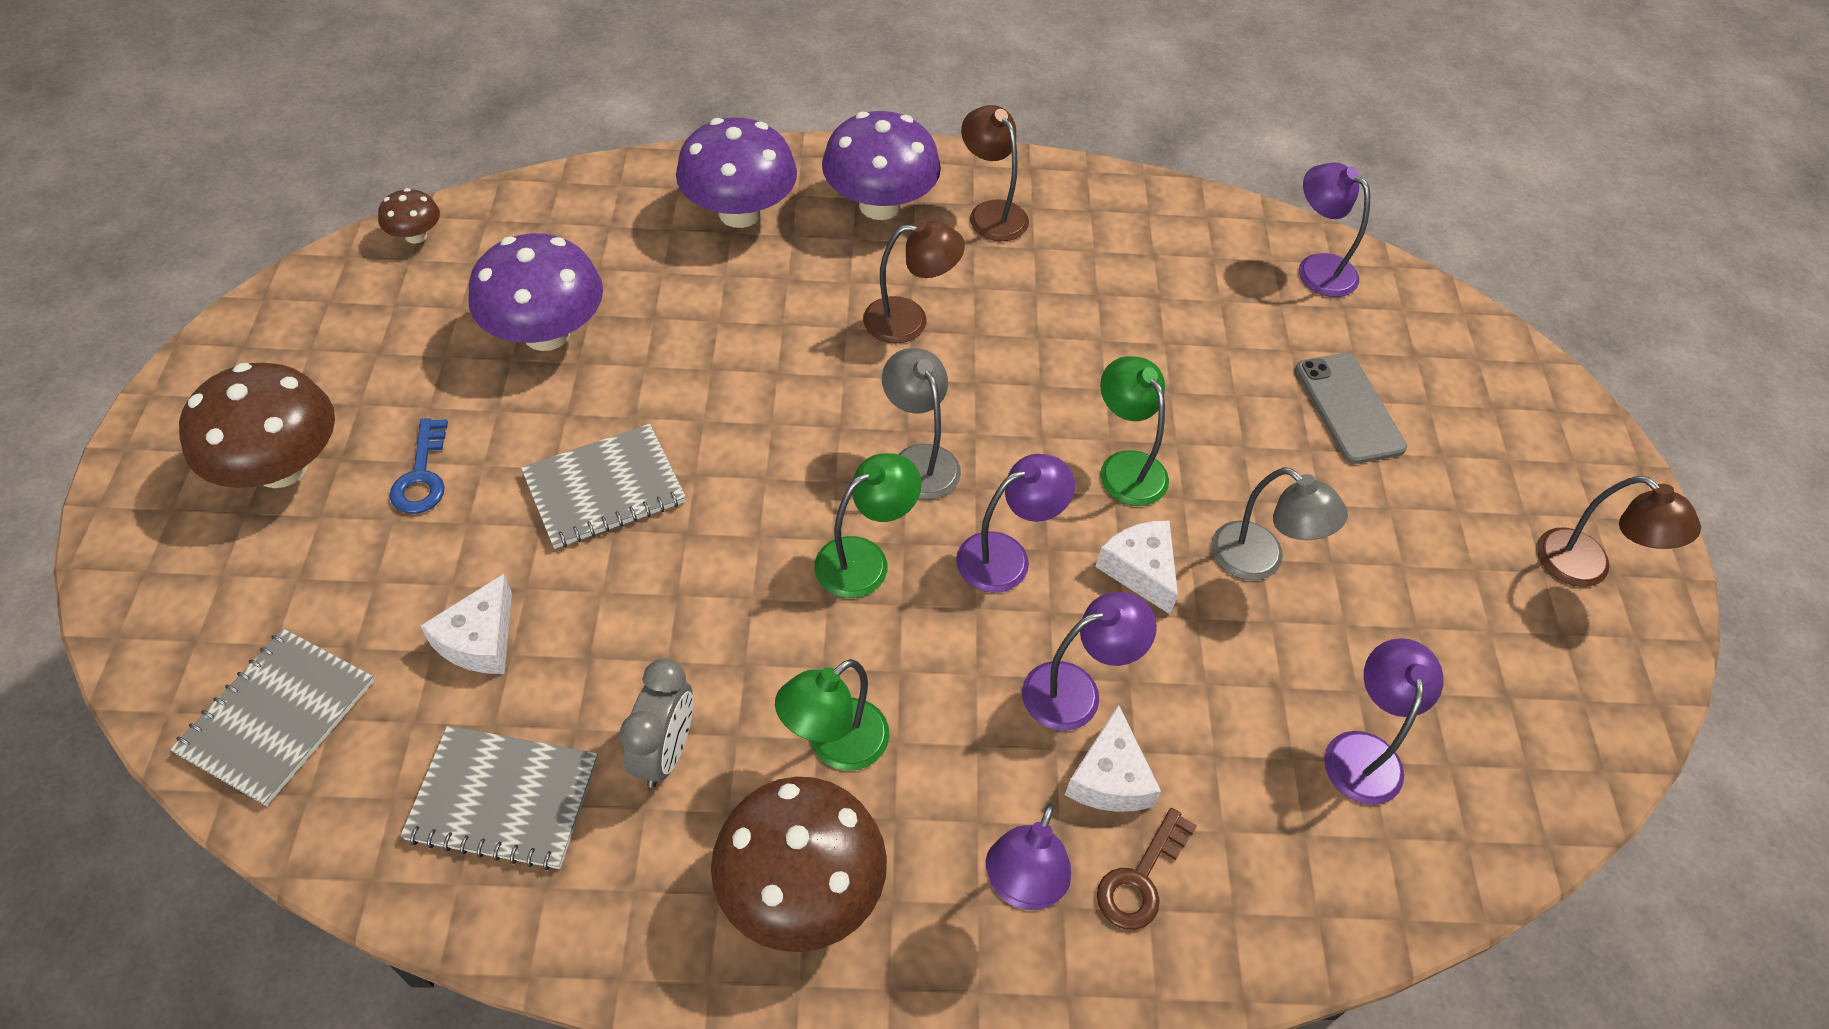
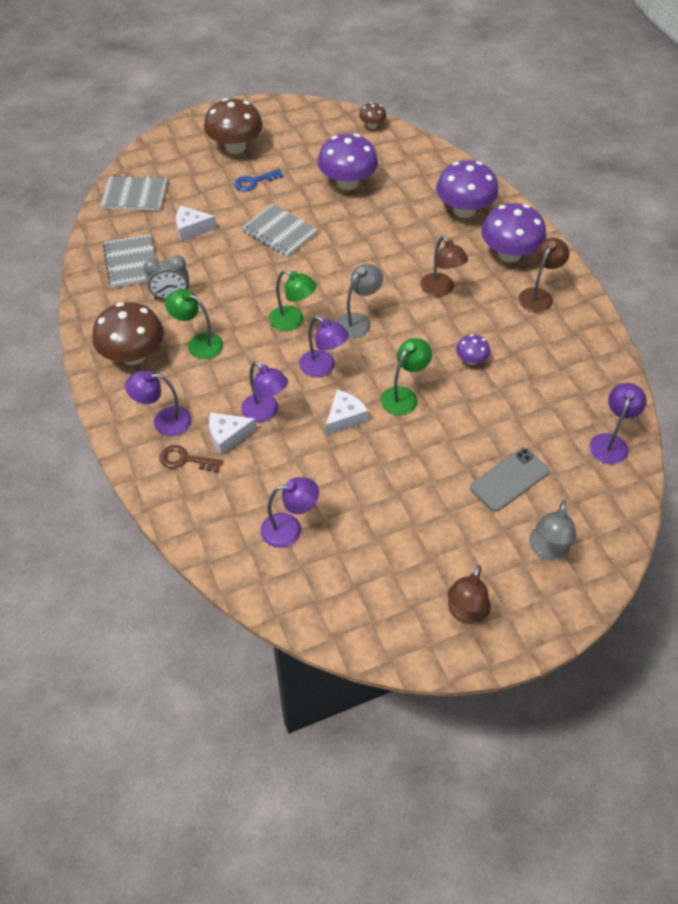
camera: 70 degrees right, 0 degrees up
grey lamp [1211,467,1348,580] -> grey lamp moved to [529,500,576,560]
none -> purple mushroom [456,334,490,365]

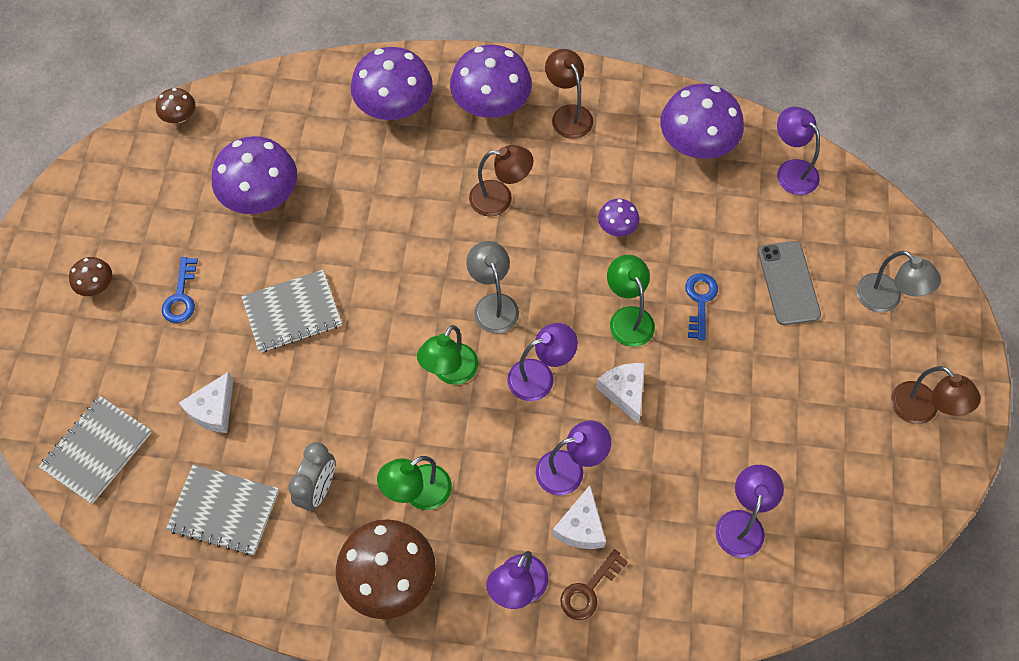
camera: 60 degrees left, 10 degrees up
brown mushroom [204,98,263,154] -> brown mushroom [69,257,112,296], size x0.49
green lamp [269,270,317,331] -> green lamp turned 150 degrees clockwise [417,325,479,385]
none -> purple mushroom [660,84,744,159]
none -> blue key [685,273,718,340]

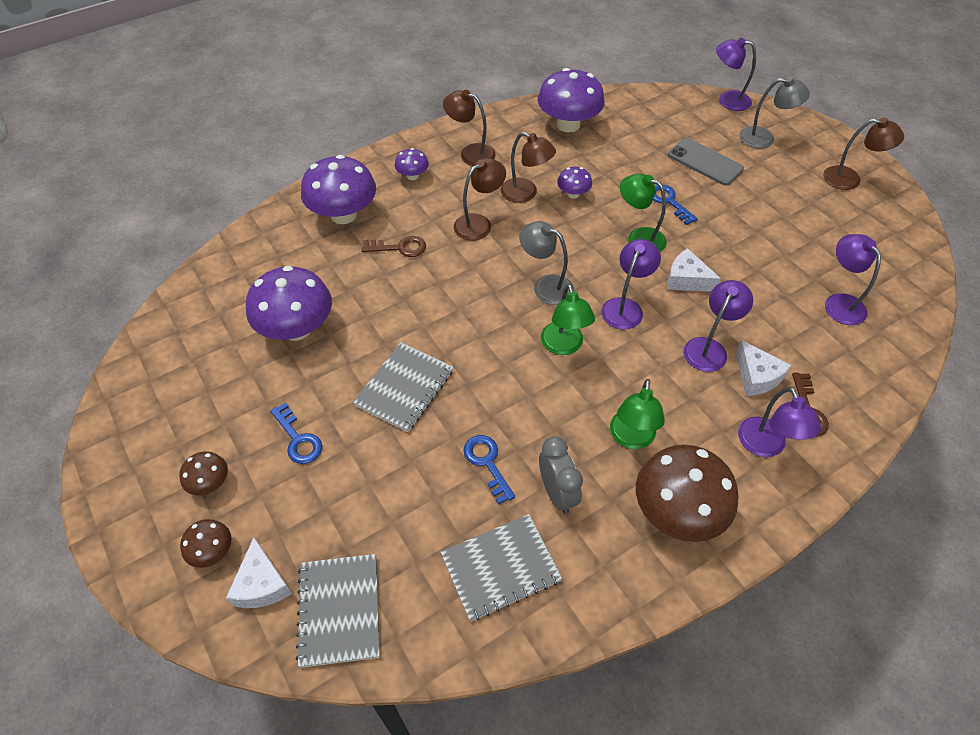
camera: 40 degrees left, 10 degrees down
brown mushroom [156,88,195,123] -> brown mushroom moved to [180,519,232,568]
white cheese [179,372,233,433] -> white cheese moved to [226,537,292,608]
purple mushroom [450,45,532,118] -> purple mushroom [395,148,429,180], size x0.49
purple lamp [777,107,820,195] -> purple lamp moved to [716,38,756,111]
none -> brown key [362,236,426,257]
none -> blue key [463,435,515,504]
none -> brown lamp [501,132,556,203]

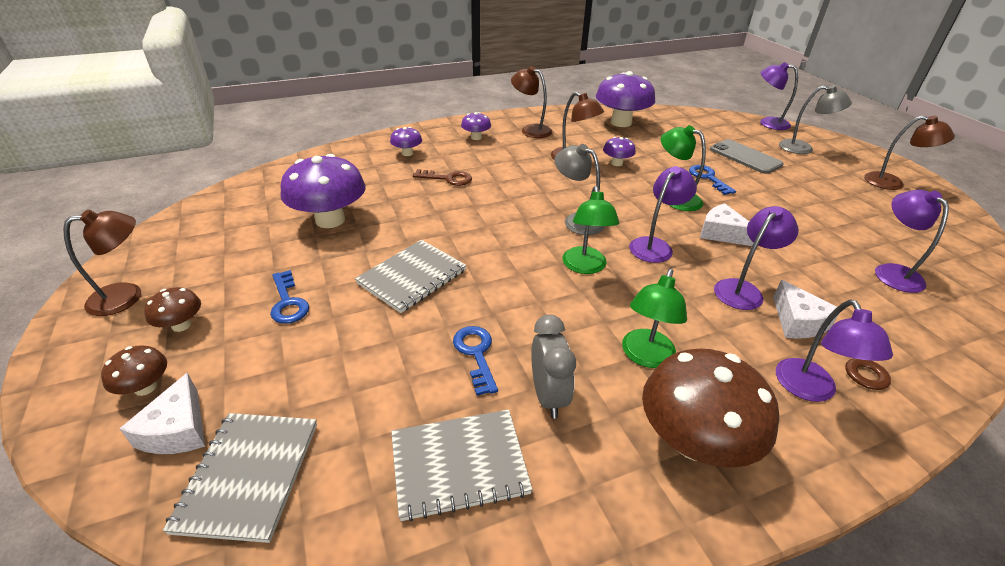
camera: 10 degrees right, 15 degrees down
purple mushroom [301,155,376,224] -> purple mushroom [390,127,422,156], size x0.49
brown lamp [454,158,506,241] -> brown lamp moved to [63,210,141,316]

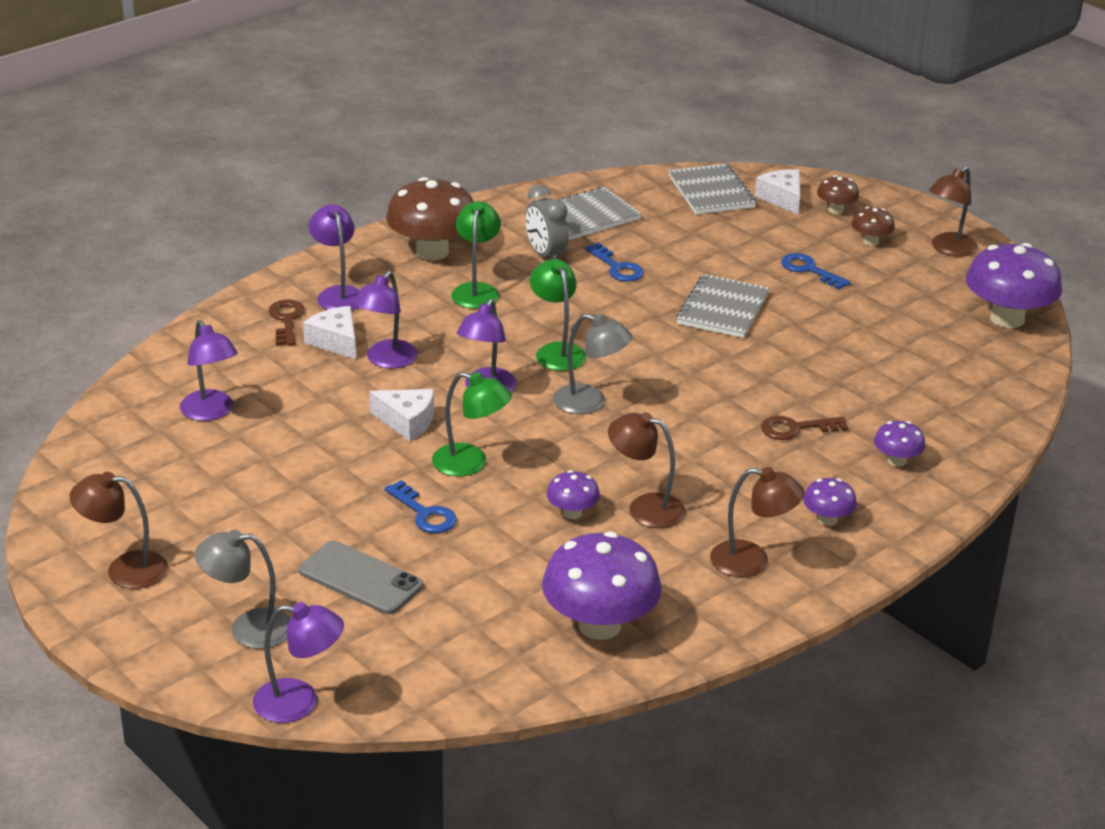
camera: 160 degrees right, 5 degrees down
purple mushroom [280,154,365,228] -> purple mushroom moved to [966,243,1062,328]

